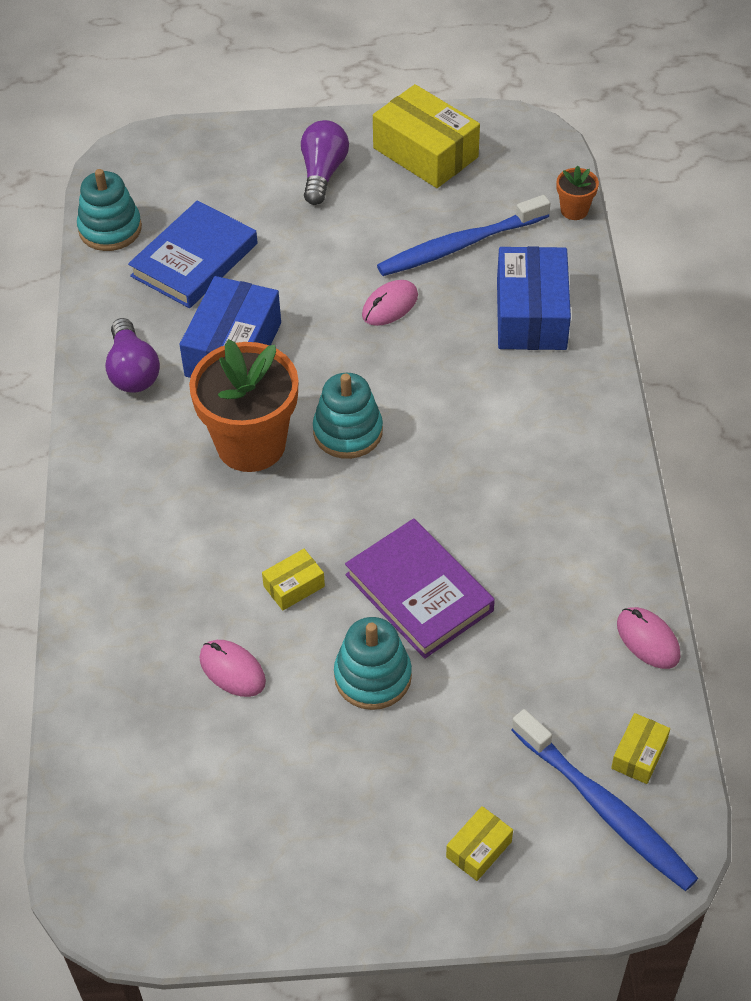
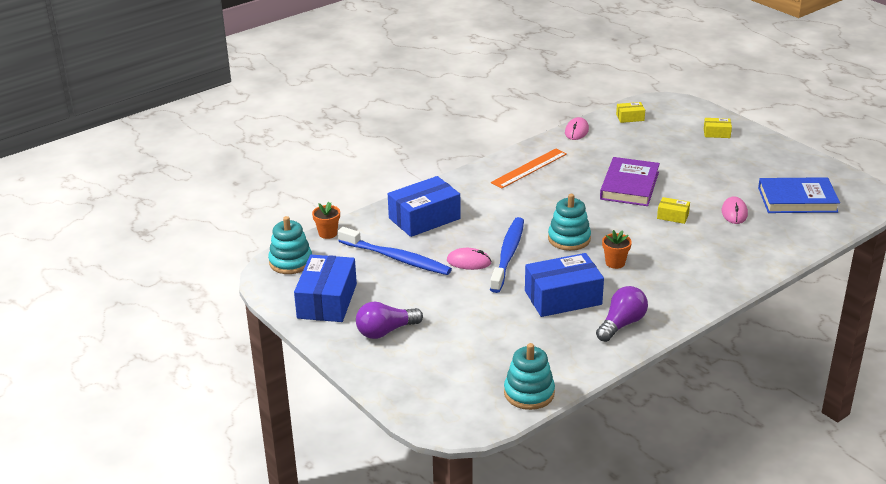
camera: 125 degrees left, 20 degrees down
blue book [128,200,258,308] -> blue book moved to [758,177,840,213]
orange flower pot [189,339,298,472] -> orange flower pot [602,230,632,269], size x0.44
turquoise stacking toy [334,617,412,710] -> turquoise stacking toy moved to [268,216,312,274]
yellow box [373,84,480,188] -> blue box [294,255,357,322]
blue toothbrush [511,709,698,891] -> blue toothbrush moved to [490,217,524,293]
none -> orange ruler [491,148,567,189]

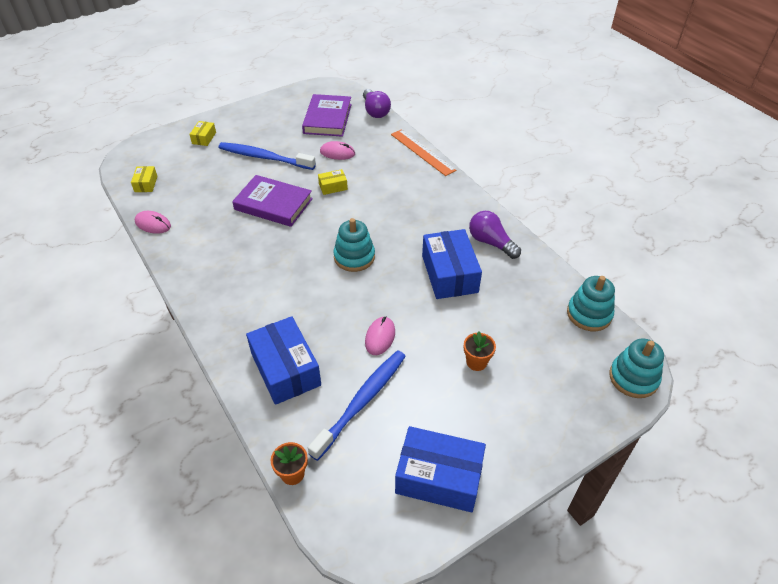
camera: 85 degrees left, 15 degrees up
turquoise stacking toy [268,216,312,274] -> turquoise stacking toy moved to [609,339,664,398]
purple light bulb [356,302,423,339] -> purple light bulb moved to [363,89,391,118]
blue toothbrush [490,217,524,293] -> blue toothbrush moved to [218,142,316,170]
orange ruler [491,148,567,189] -> orange ruler moved to [391,129,456,176]
orange flower pot [602,230,632,269] -> orange flower pot moved to [464,332,496,371]
yellow box [657,197,690,224] -> yellow box turned 45 degrees clockwise [318,169,348,195]
blue book [758,177,840,213] -> purple book [302,94,352,137]

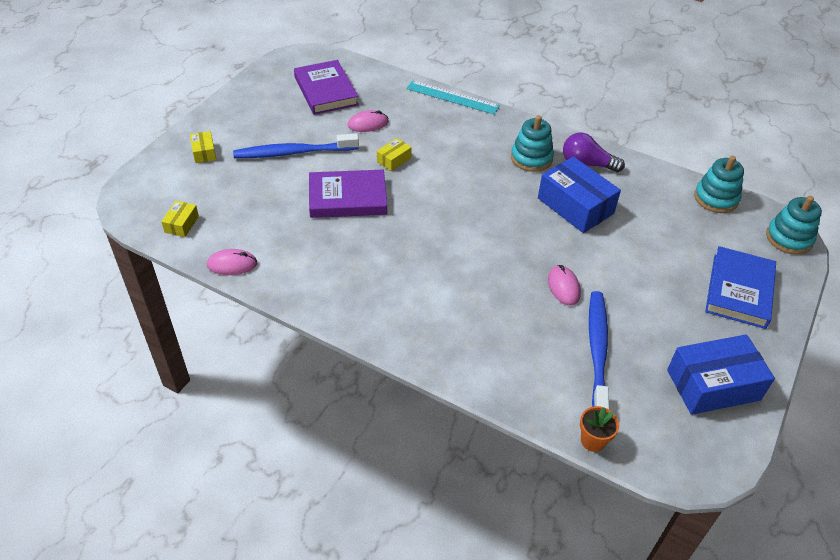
camera: 30 degrees left, 0 degrees up
yellow box [131,166,157,192] -> yellow box turned 45 degrees clockwise [161,201,199,237]
blue box [246,316,321,405] -> none
turquoise stacking toy [333,218,375,272] -> turquoise stacking toy moved to [511,115,554,172]
purple light bulb [363,89,391,118] -> none
orange ruler [391,129,456,176] -> turquoise ruler [406,80,500,114]
orange flower pot [464,332,496,371] -> none
none -> blue book [705,246,776,329]

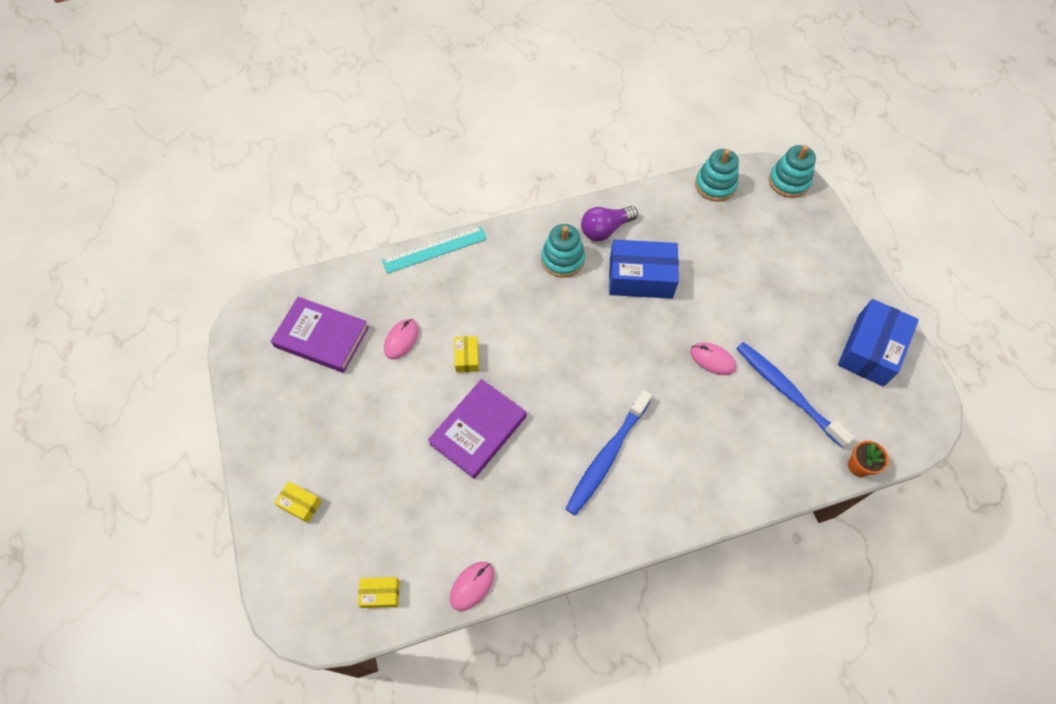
camera: 45 degrees left, 15 degrees up
yellow box [161,201,199,237] -> yellow box turned 60 degrees counterclockwise [358,577,400,608]
blue toothbrush [233,133,359,158] -> blue toothbrush moved to [565,390,652,516]
blue book [705,246,776,329] -> none

